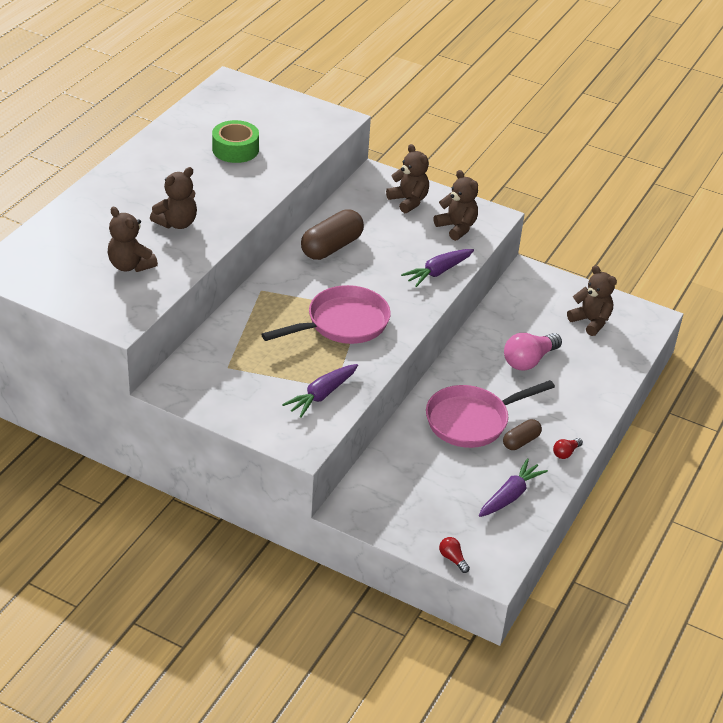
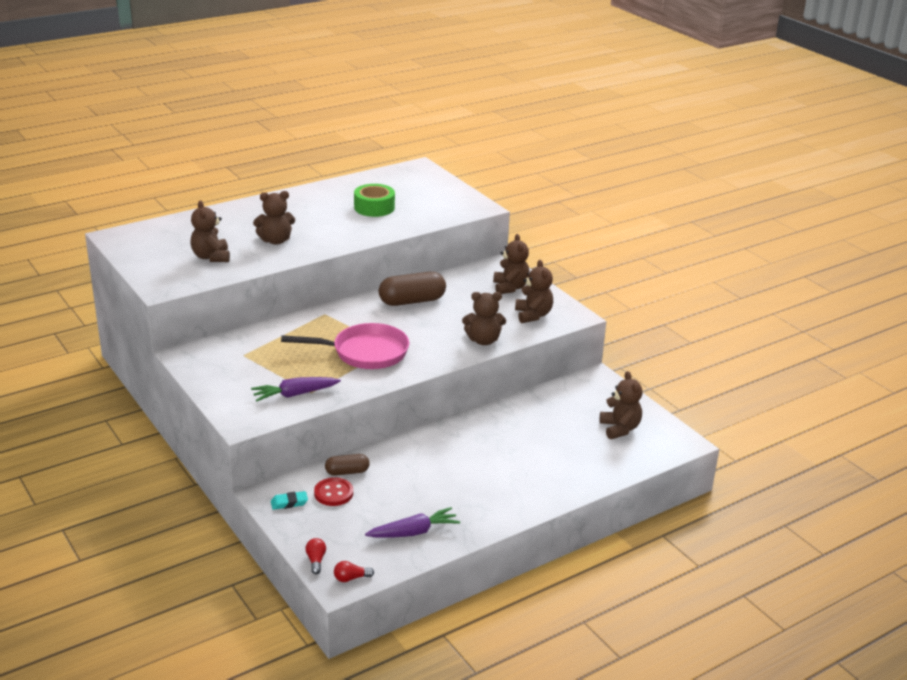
camera: 30 degrees right, 10 degrees down
purple carrot [401,249,474,287] -> brown teddy bear [462,292,506,345]
pink pan [426,380,555,448] -> none
brown capsule [503,419,542,450] -> brown capsule moved to [325,454,370,476]
pink light bulb [504,333,562,371] -> none
red light bulb [553,438,583,459] -> red light bulb moved to [334,561,374,582]
none -> turquoise eraser [271,491,308,510]
none -> red button [314,477,353,506]

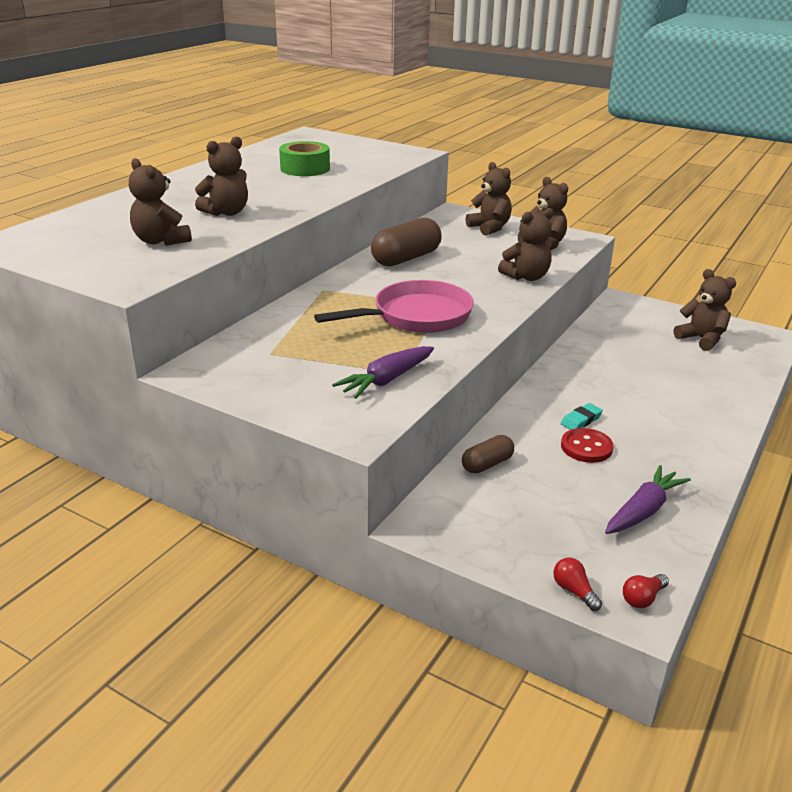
camera: 25 degrees left, 0 degrees up
turquoise eraser [271,491,308,510] -> turquoise eraser moved to [561,403,603,430]
red button [314,477,353,506] -> red button moved to [561,428,614,463]

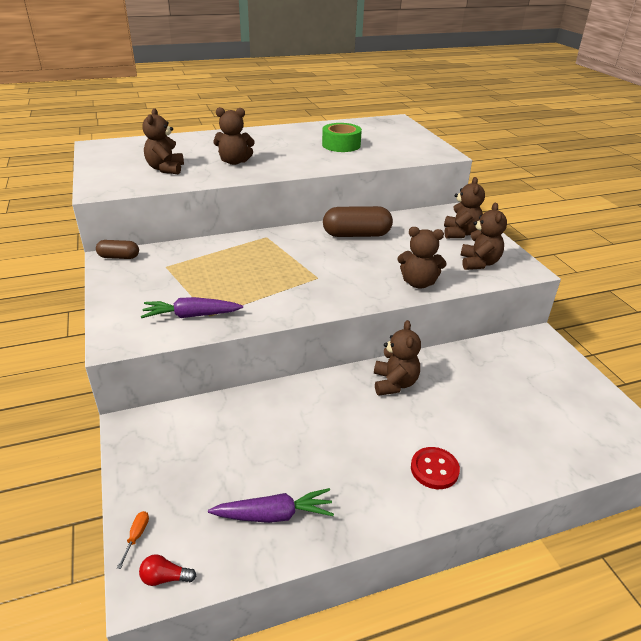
camera: 40 degrees right, 5 degrees up
pink pan [314,280,474,333] -> none
brown capsule [462,435,514,474] -> brown capsule moved to [96,240,139,259]
red light bulb [553,558,602,611] -> orange screwdriver [117,511,149,569]
turquoise eraser [561,403,603,430] -> none
red button [561,428,614,463] -> red button moved to [411,447,460,489]
brown teddy bear [673,269,736,351] -> brown teddy bear moved to [374,320,421,396]

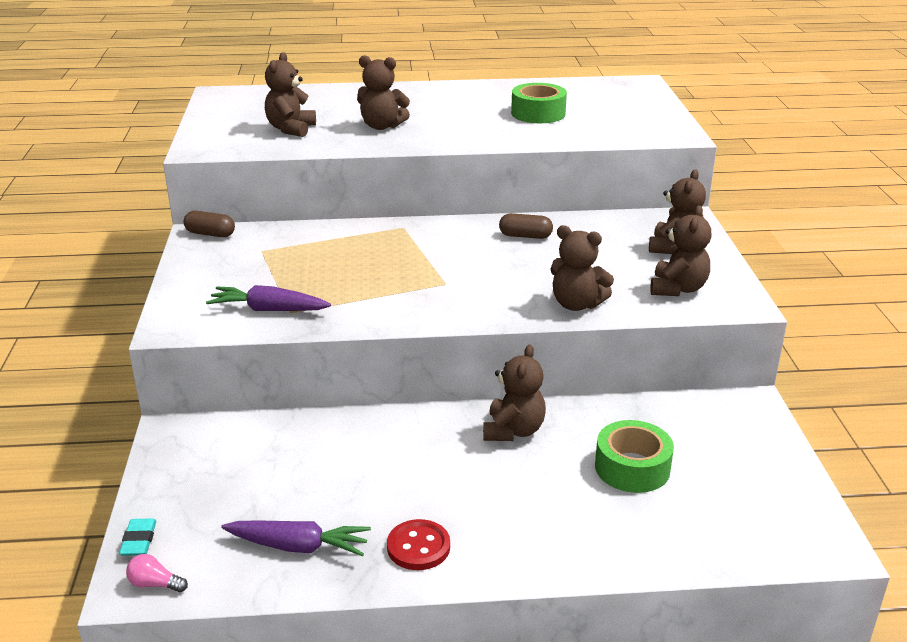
camera: 15 degrees right, 5 degrees down
orange screwdriver [117,511,149,569] -> turquoise eraser [119,518,157,556]
red light bulb [139,554,196,586] -> pink light bulb [126,554,188,592]
brown capsule [323,206,393,237] -> brown capsule [499,213,553,239], size x0.56
red button [411,447,460,489] -> red button moved to [387,519,450,570]
none -> green tape [595,420,674,493]

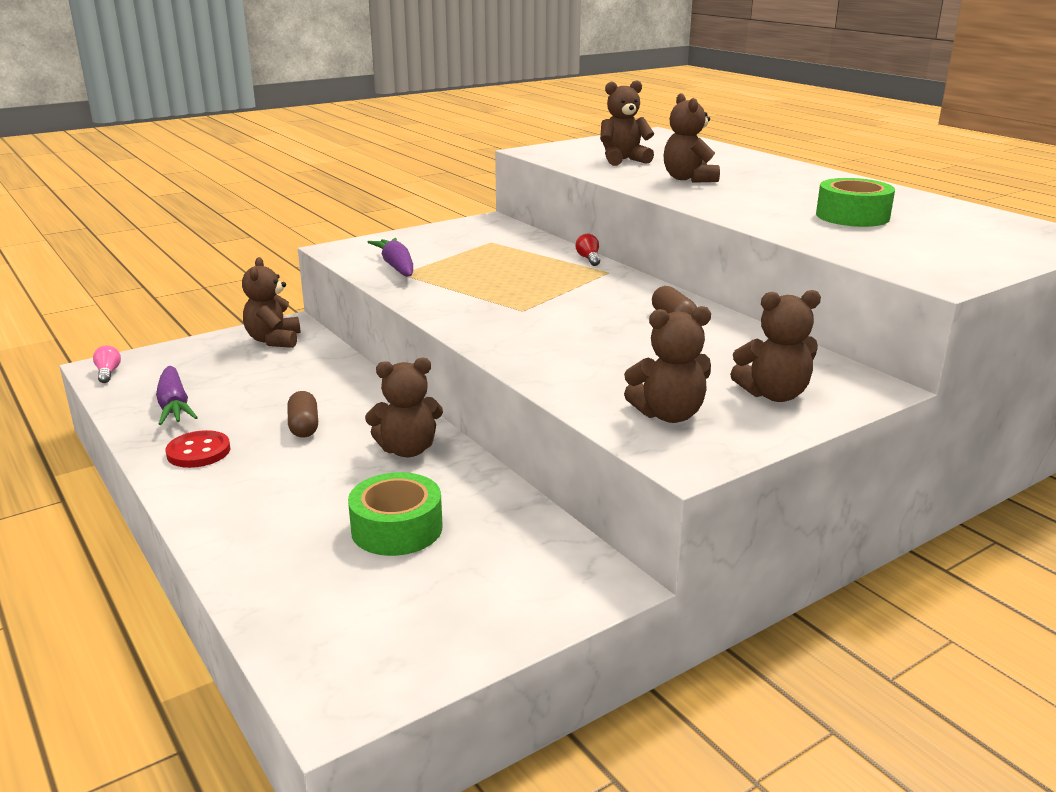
camera: 60 degrees right, 5 degrees down
turquoise eraser [119,518,157,556] -> none
brown capsule [184,211,235,237] -> brown capsule moved to [287,391,318,438]
brown teddy bear [550,225,614,311] -> brown teddy bear moved to [242,257,300,348]
none -> red light bulb [575,234,600,266]

